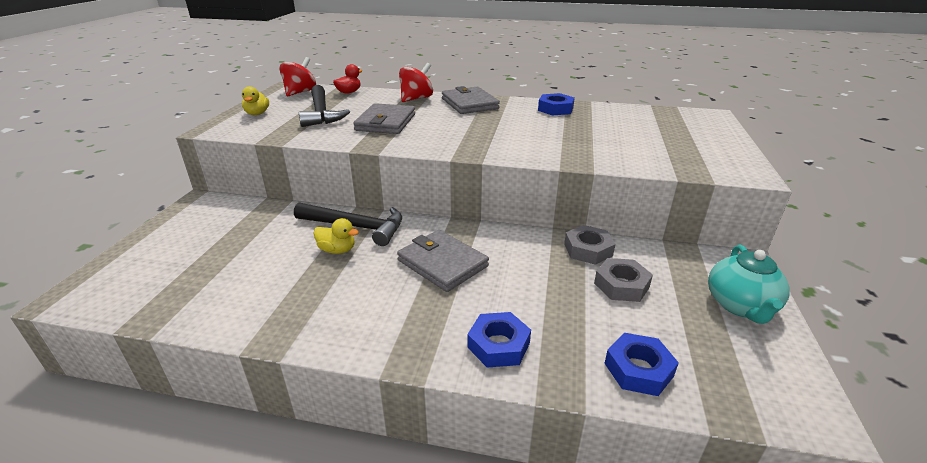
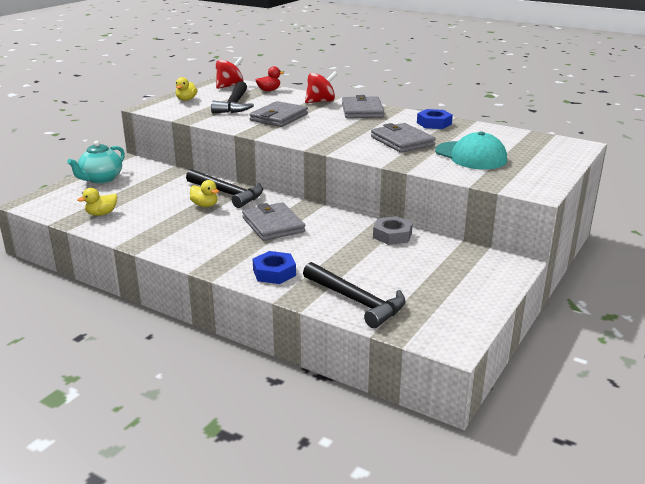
camera: 20 degrees right, 5 degrees down
grey nut [594,258,653,302] -> none
blue nut [605,333,679,396] -> black hammer [303,262,405,328]
turquoise teapot [708,245,790,324] -> turquoise teapot moved to [67,141,125,184]
none -> yellow duck [77,188,117,216]
none -> grey wallet [371,123,436,153]
none -> turquoise cap [435,131,507,169]

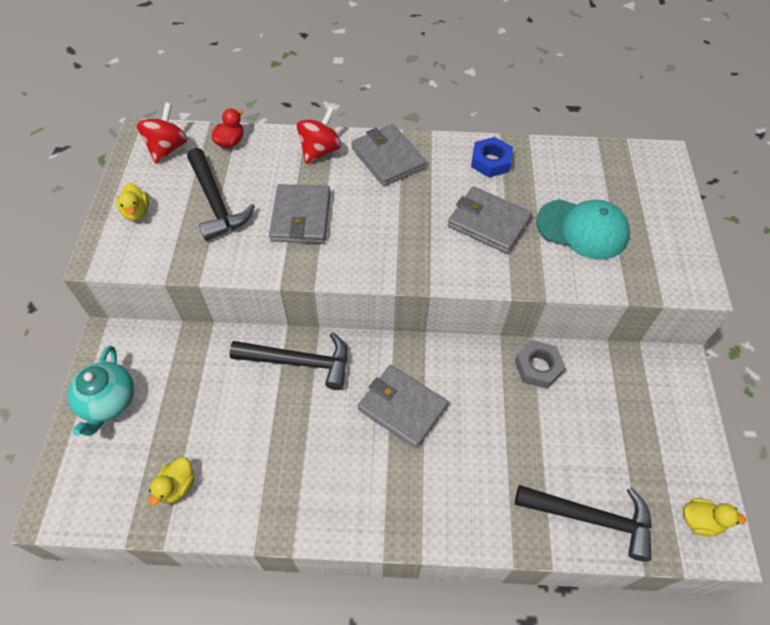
camera: 30 degrees left, 30 degrees up
yellow duck [190,180,219,207] -> yellow duck moved to [683,498,746,537]
blue nut [253,251,296,284] -> none

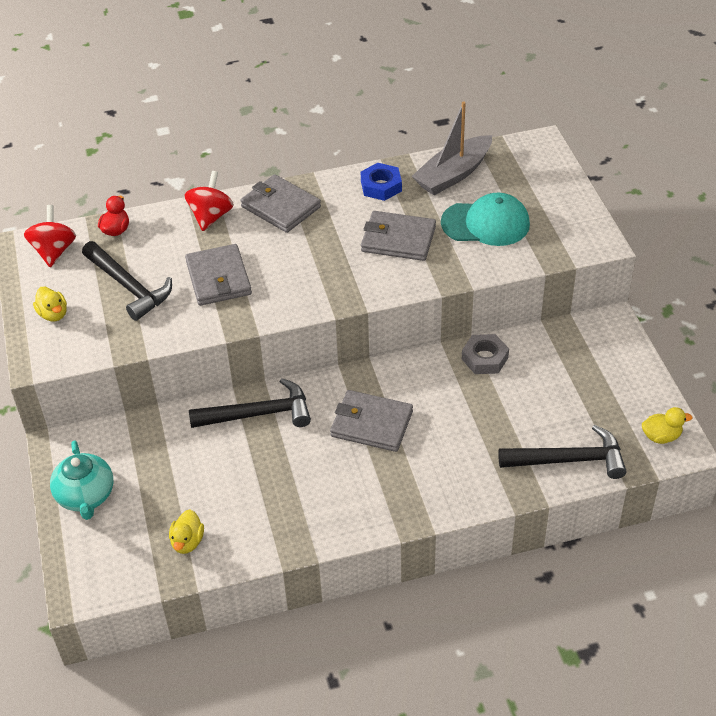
camera: 15 degrees left, 10 degrees down
none -> grey boat [412,101,492,195]

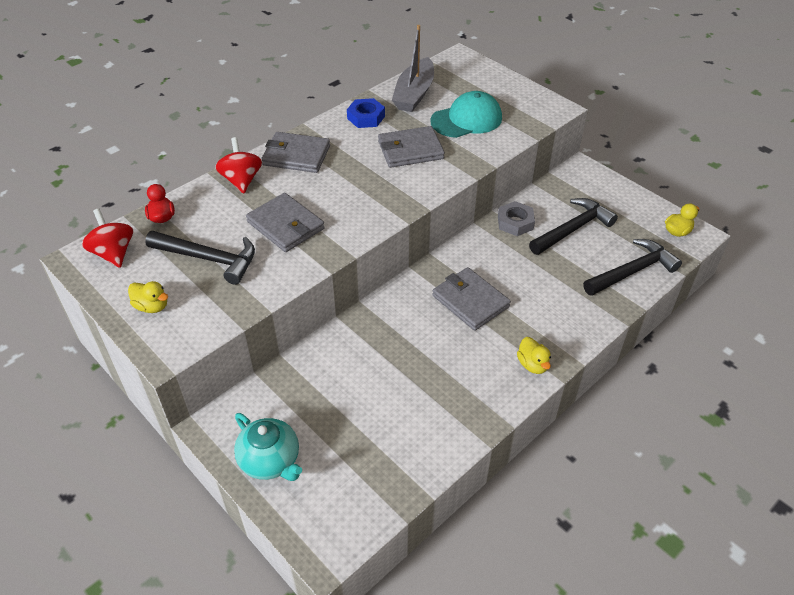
camera: 30 degrees left, 0 degrees up
yellow duck [169,509,204,554] -> yellow duck moved to [517,337,551,374]
black hammer [189,378,311,428] -> black hammer moved to [529,198,618,255]
grey wallet [330,390,413,452] -> grey wallet turned 60 degrees clockwise [432,267,511,331]

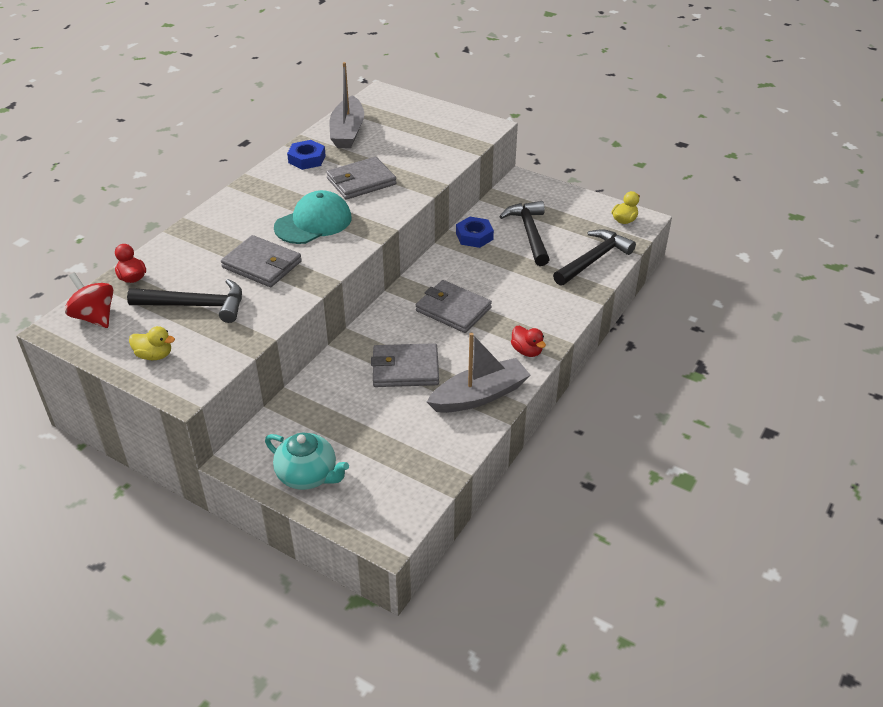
camera: 15 degrees left, 5 degrees down
red spinning top [215,137,262,194] -> none
grey wallet [262,132,330,173] -> grey wallet moved to [371,343,439,387]
turquoise cap [430,91,502,138] -> turquoise cap moved to [274,190,352,244]
grey nut [498,201,535,236] -> blue nut [456,217,494,248]
yellow duck [517,337,551,374] -> red duck [511,326,546,357]
black hammer [529,198,618,255] -> black hammer turned 45 degrees counterclockwise [499,201,550,266]
none -> grey boat [427,333,530,413]

